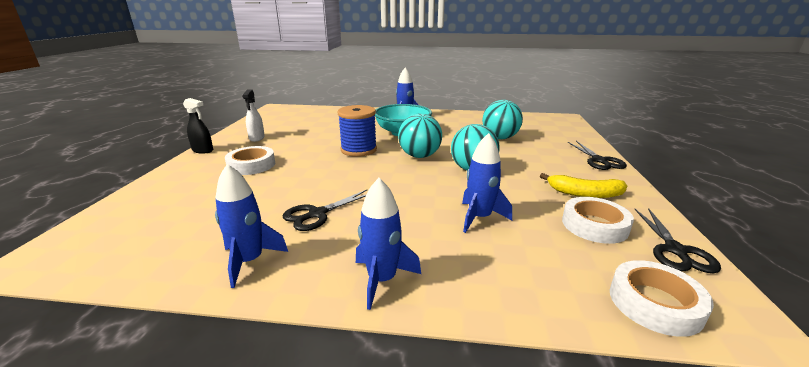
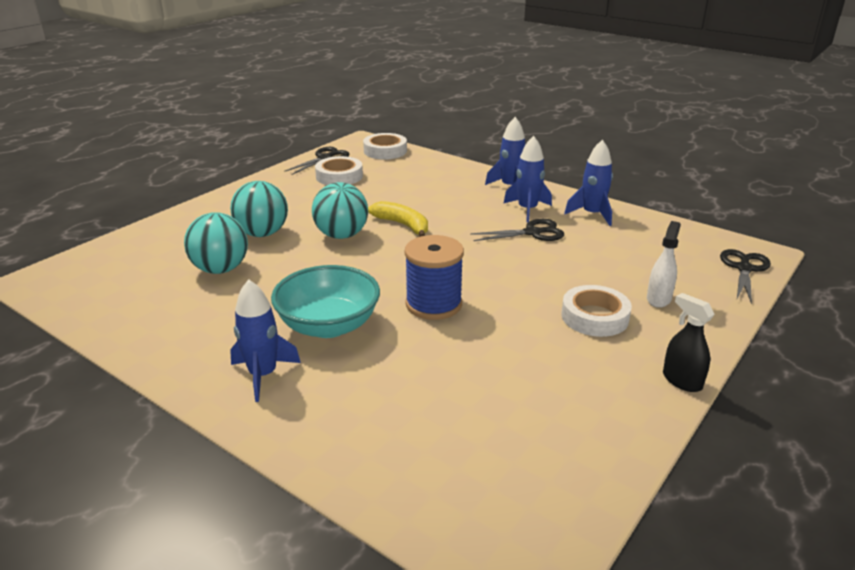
camera: 150 degrees left, 5 degrees up
white spray bottle [242,89,265,142] -> white spray bottle moved to [647,221,681,308]
turquoise ball [398,114,442,158] -> turquoise ball moved to [230,181,288,237]
blue rocket [462,133,512,233] -> blue rocket moved to [503,136,552,223]
yellow banana [540,173,627,198] -> yellow banana moved to [368,201,428,237]
black scissors [568,141,627,170] -> black scissors moved to [720,249,771,304]

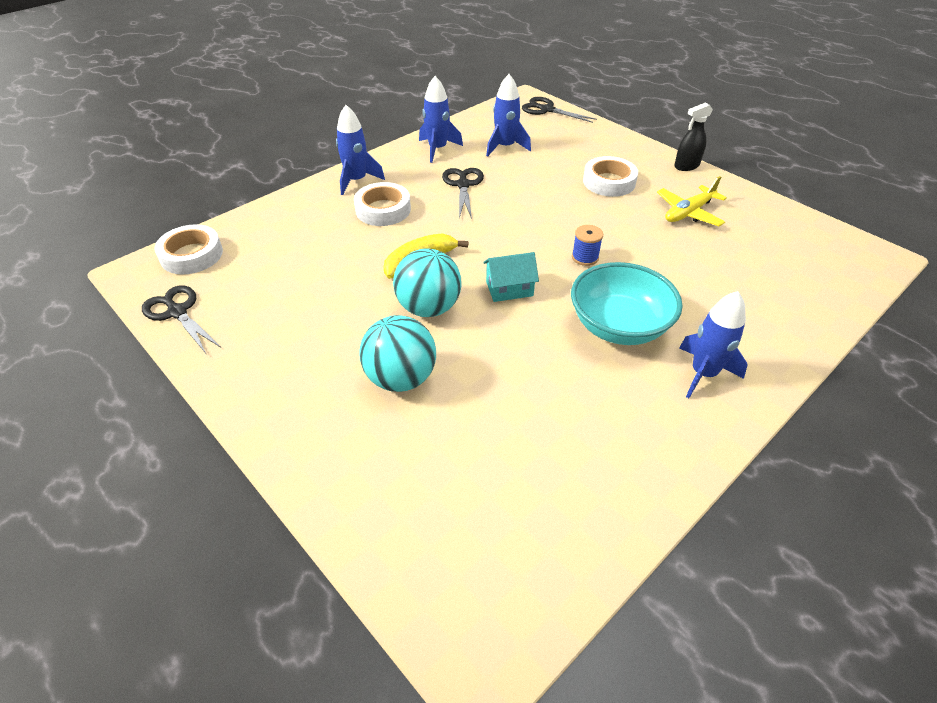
camera: 80 degrees left, 15 degrees up
turquoise ball [184,212,248,274] -> none
white tape [315,156,363,185] -> white tape moved to [354,182,411,226]
blue spool [404,235,464,320] -> blue spool [572,225,603,266], size x0.51
blue rocket [503,136,552,223] -> blue rocket moved to [486,74,531,157]
white spray bottle [647,221,681,308] -> none
none -> turquoise house [483,252,539,302]
none -> yellow plane [657,176,727,226]

